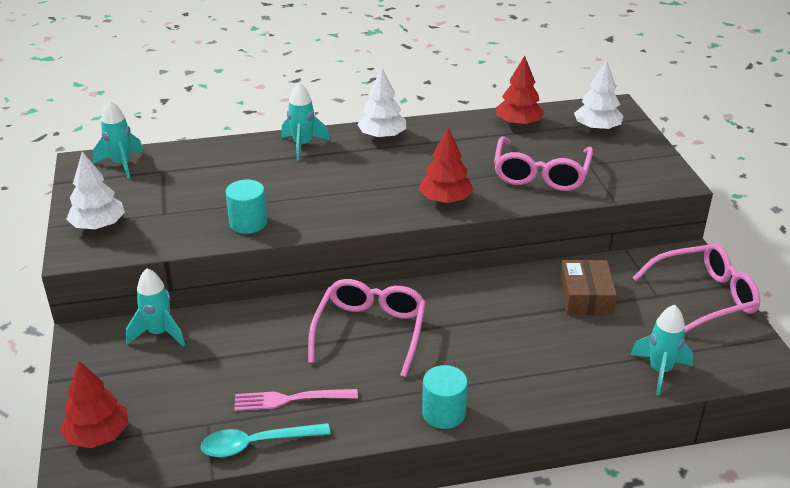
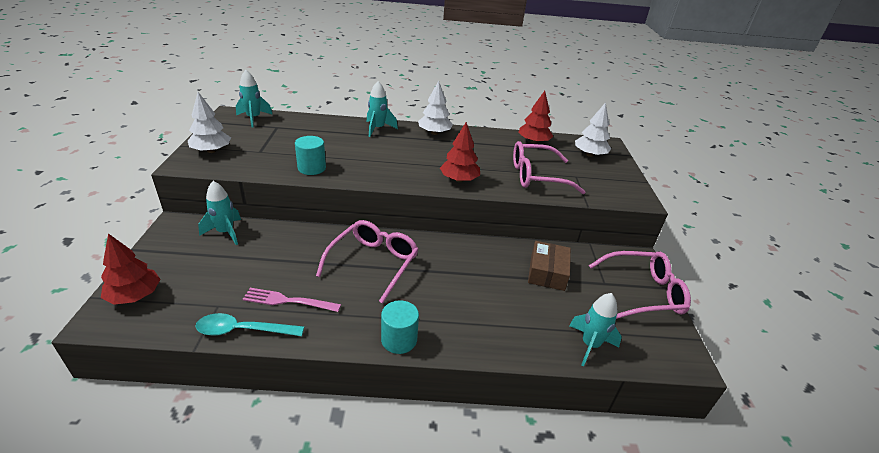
camera: 10 degrees right, 0 degrees up
pink glasses [494,136,593,191] -> pink glasses turned 60 degrees clockwise [513,141,585,194]

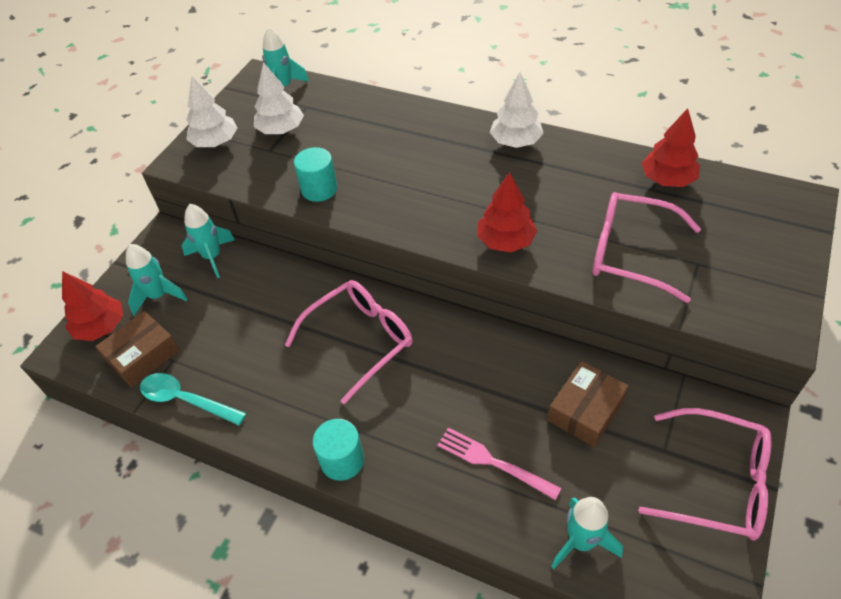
camera: 30 degrees right, 15 degrees up
pink fork [242,288,341,312] -> pink fork moved to [437,428,561,500]
turquoise rocket [367,81,398,137] -> turquoise rocket moved to [126,244,187,315]
white tree [575,102,611,157] -> white tree moved to [254,62,304,134]
none -> brown box [95,311,180,387]

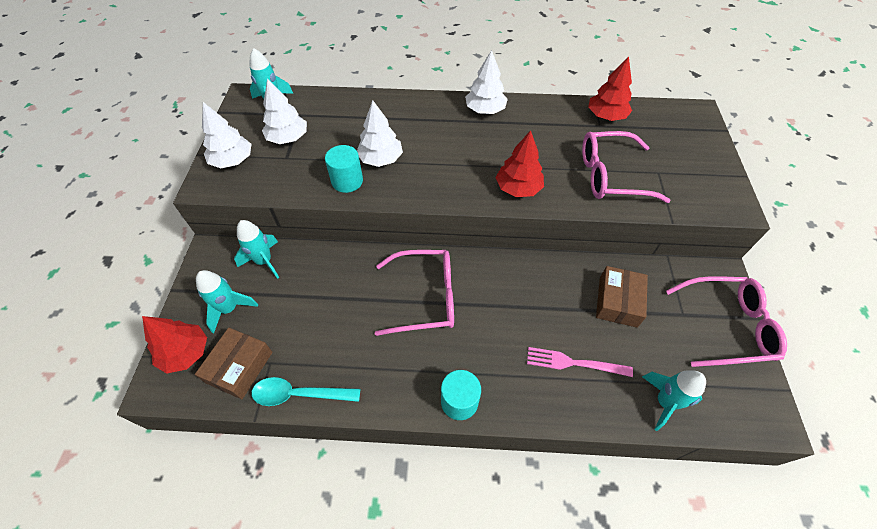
camera: 25 degrees left, 5 degrees up
pink glasses [285,280,413,404] -> pink glasses turned 60 degrees clockwise [375,250,454,336]
none -> white tree [357,100,403,167]

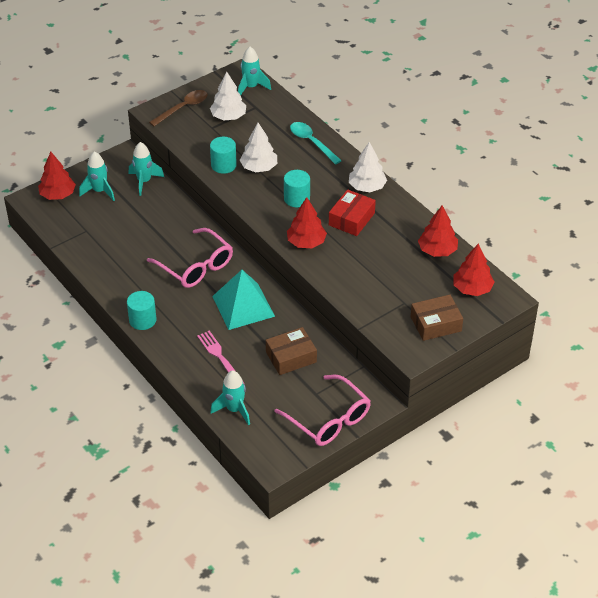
camera: 50 degrees right, 10 degrees down
brown box [195,328,273,399] -> brown box moved to [411,295,463,341]
white tree [202,102,251,168] -> brown spoon [149,90,208,126]
turquoise spoon [251,377,361,406] -> turquoise spoon moved to [290,122,342,165]
pink glasses [582,131,671,203] -> none
none -> turquoise pyramid [212,270,275,330]
none -> turquoise cylinder [284,170,310,207]
none -> red box [329,189,376,236]
none -> red tree [453,244,494,296]

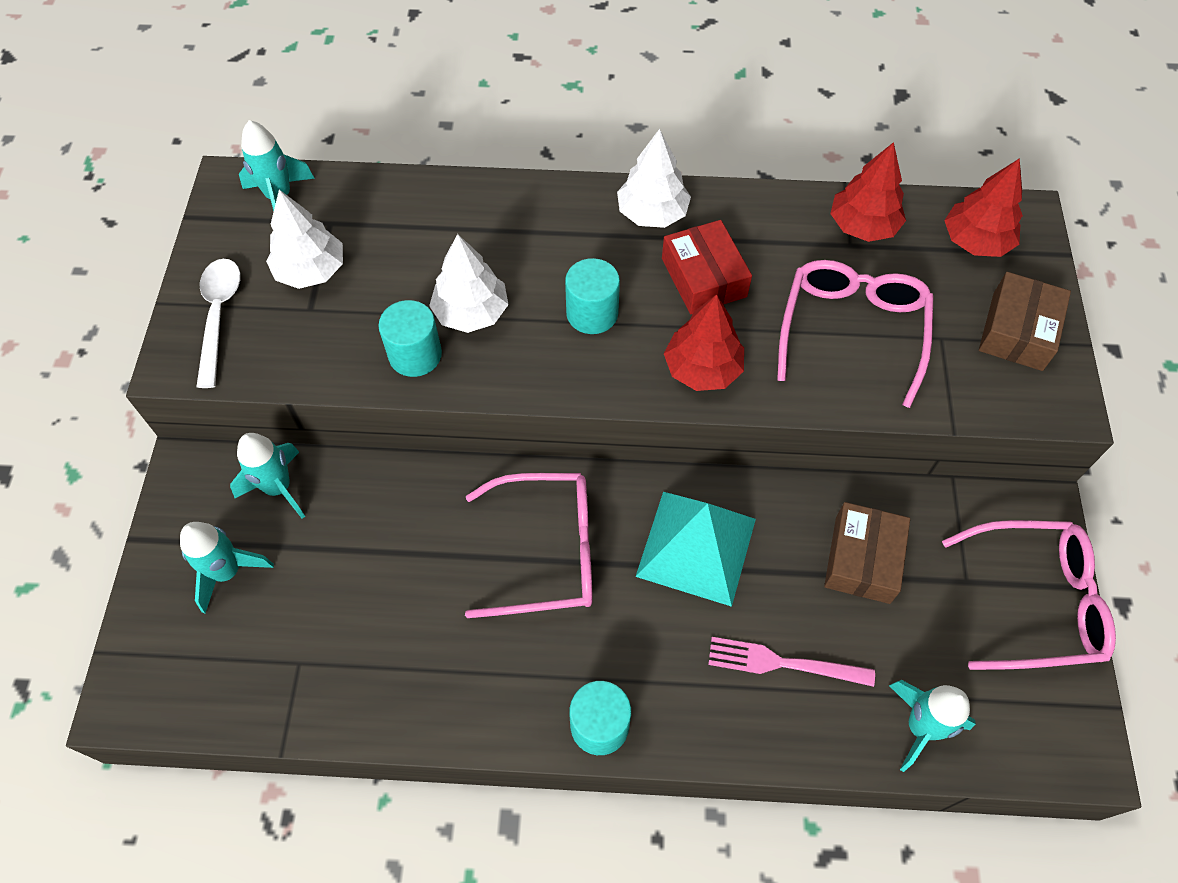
camera: 50 degrees left, 15 degrees up
red tree [38,152,76,200] -> none
brown spoon [149,90,208,126] -> white spoon [196,259,240,388]
turquoise spoon [290,122,342,165] -> none
none -> pink glasses [777,260,934,408]

